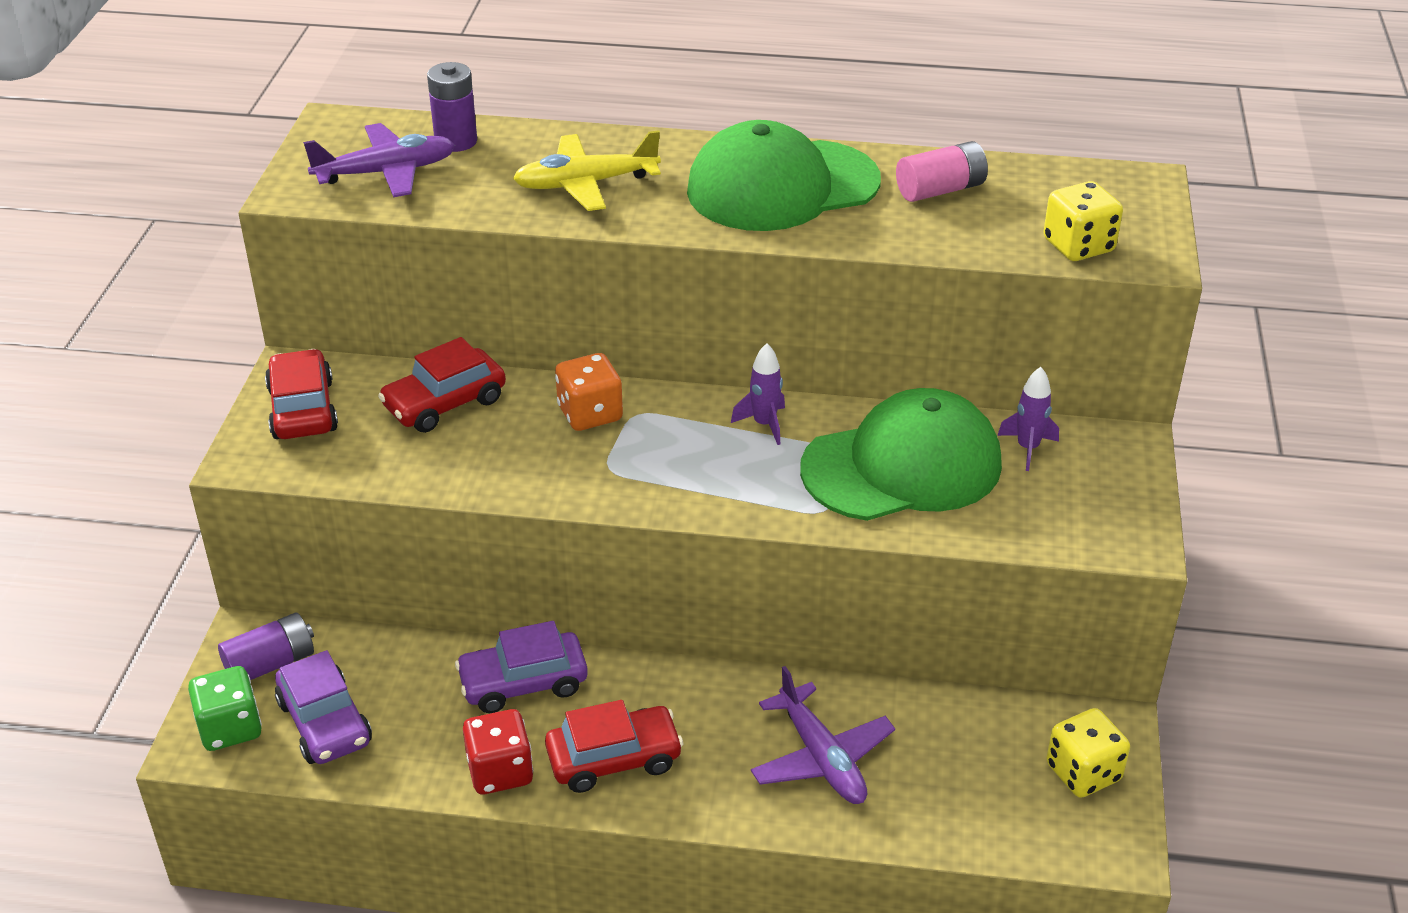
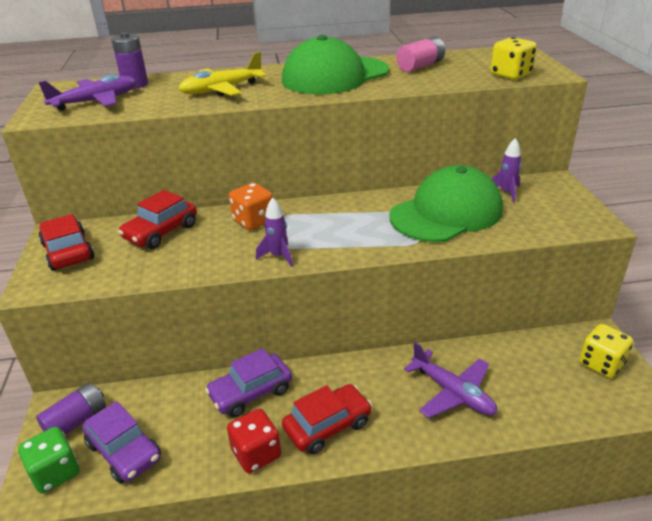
camera: 15 degrees left, 5 degrees down
purple rocket [731,343,785,445] -> purple rocket moved to [256,197,293,267]

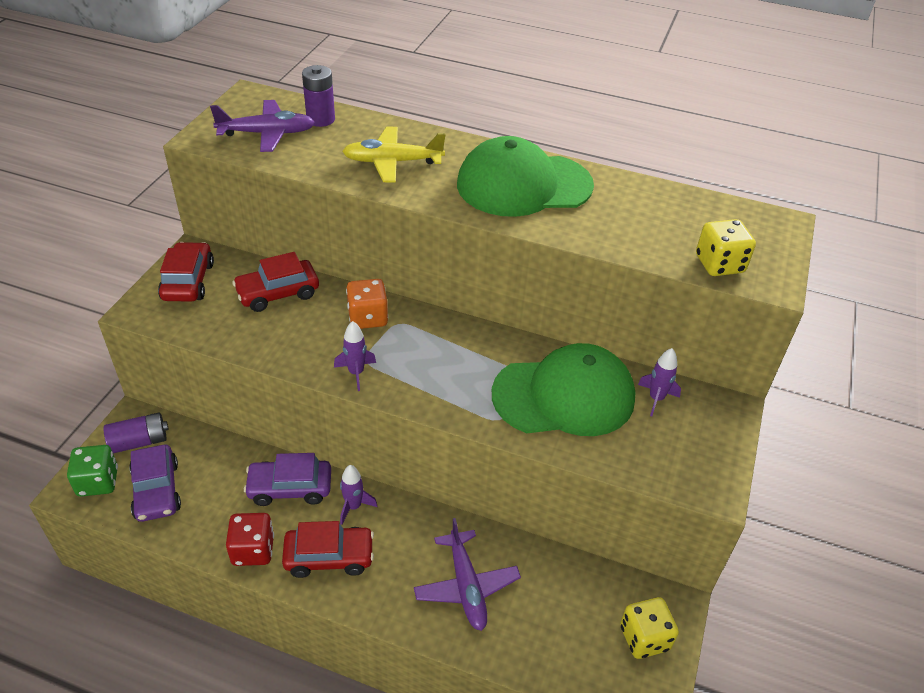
camera: 25 degrees right, 10 degrees up
pink battery [396,37,445,72] -> none
none -> purple rocket [340,465,377,525]

